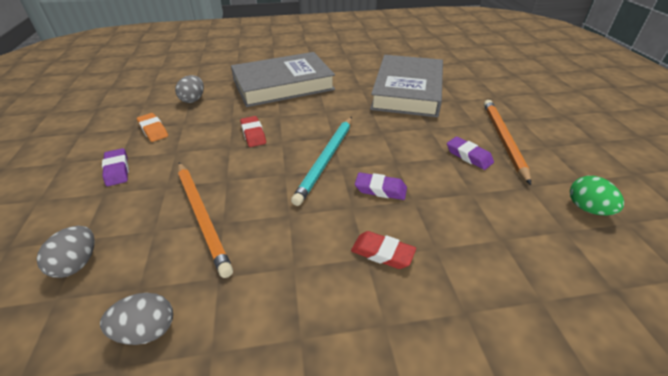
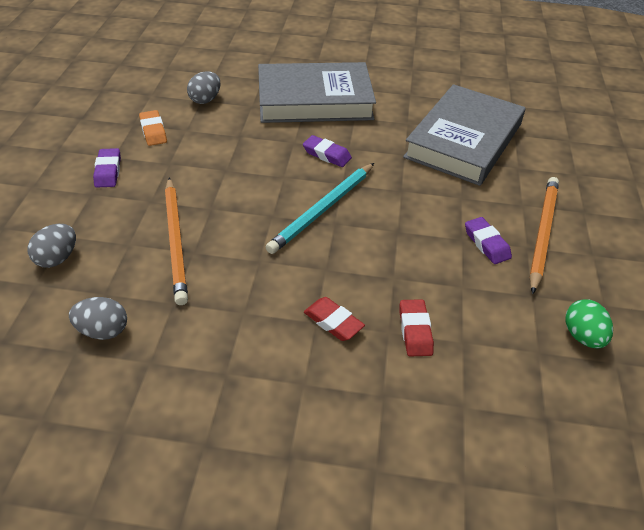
camera: 15 degrees right, 5 degrees up
red eraser [240,116,266,147] -> red eraser moved to [400,299,434,356]
purple eraser [355,172,407,200] -> purple eraser moved to [303,135,352,167]

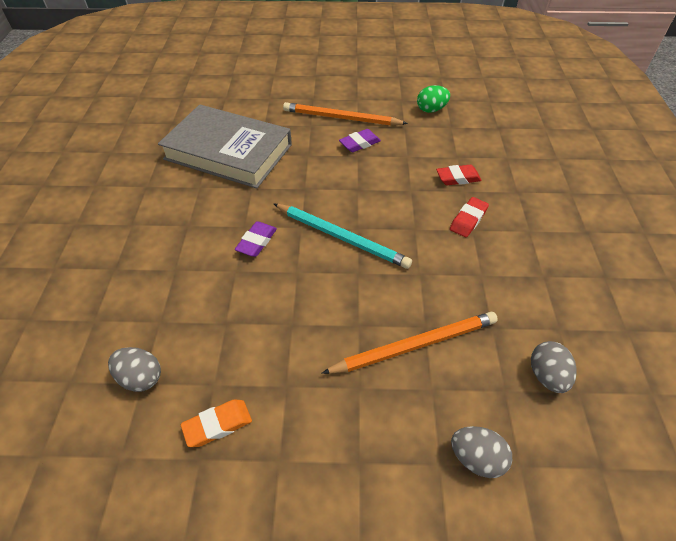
camera: 95 degrees left, 5 degrees up
purple eraser [93,148,121,188] -> none
grey book [258,62,376,123] -> none

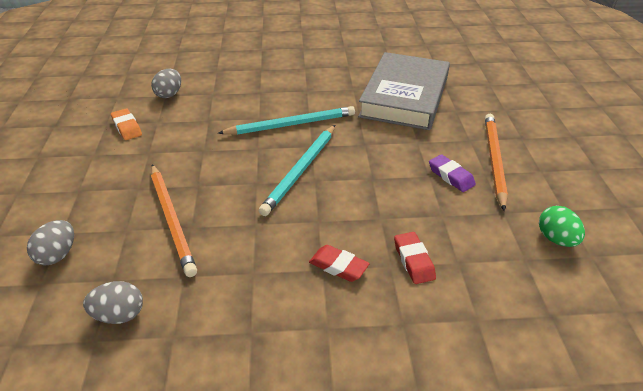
camera: 85 degrees right, 10 degrees down
purple eraser [235,221,277,257] -> turquoise pencil [218,106,355,135]

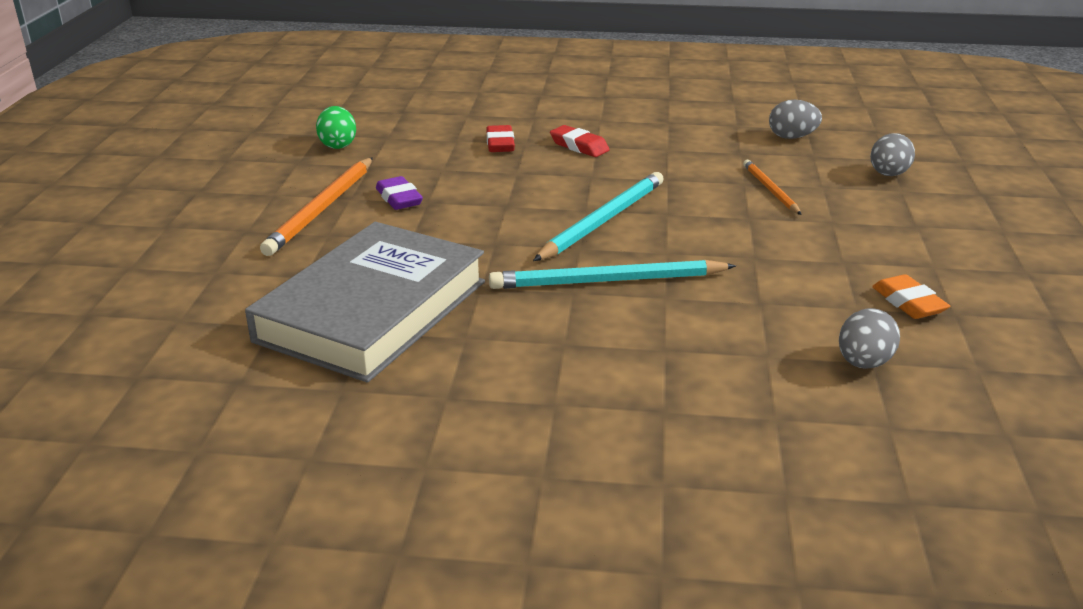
camera: 170 degrees left, 10 degrees down
orange pencil [151,164,197,277] -> orange pencil [743,160,802,215], size x0.59

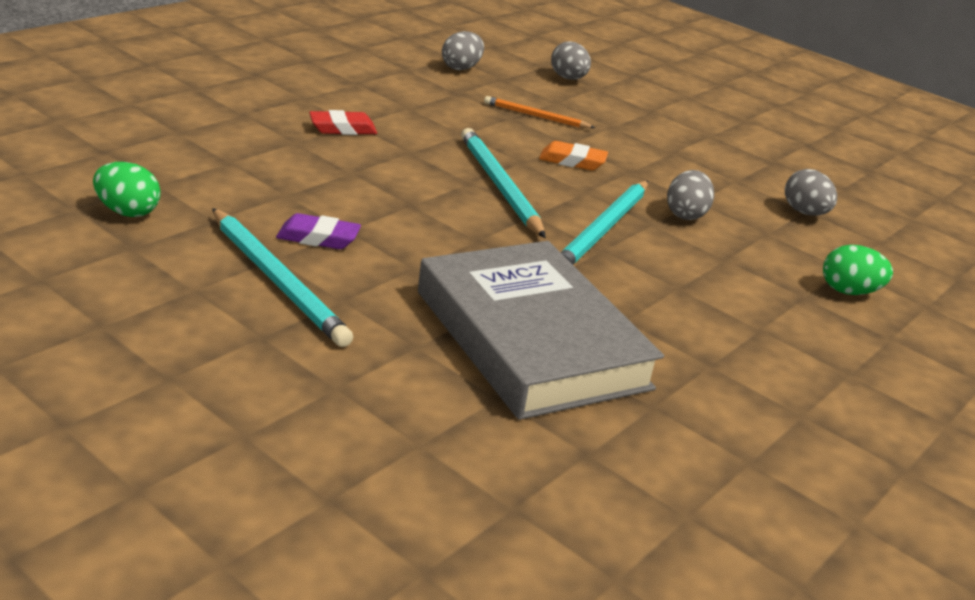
camera: 60 degrees left, 0 degrees up
orange pencil [260,157,373,256] -> turquoise pencil [212,208,353,347]
red eraser [486,125,515,152] -> none
orange eraser [872,274,950,319] -> orange eraser moved to [539,141,608,170]
none -> grey egg [667,170,714,220]
none -> green egg [823,245,893,295]

